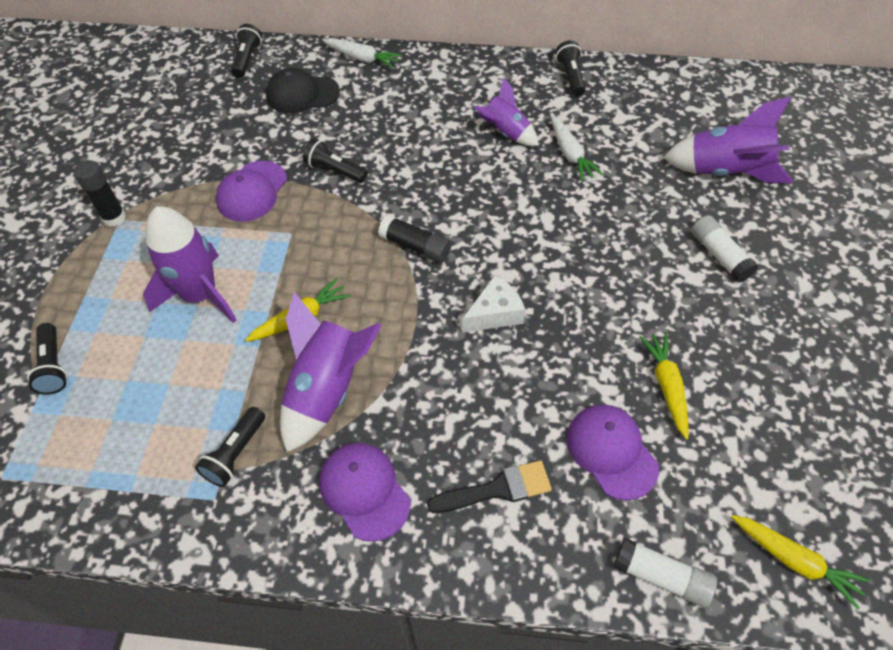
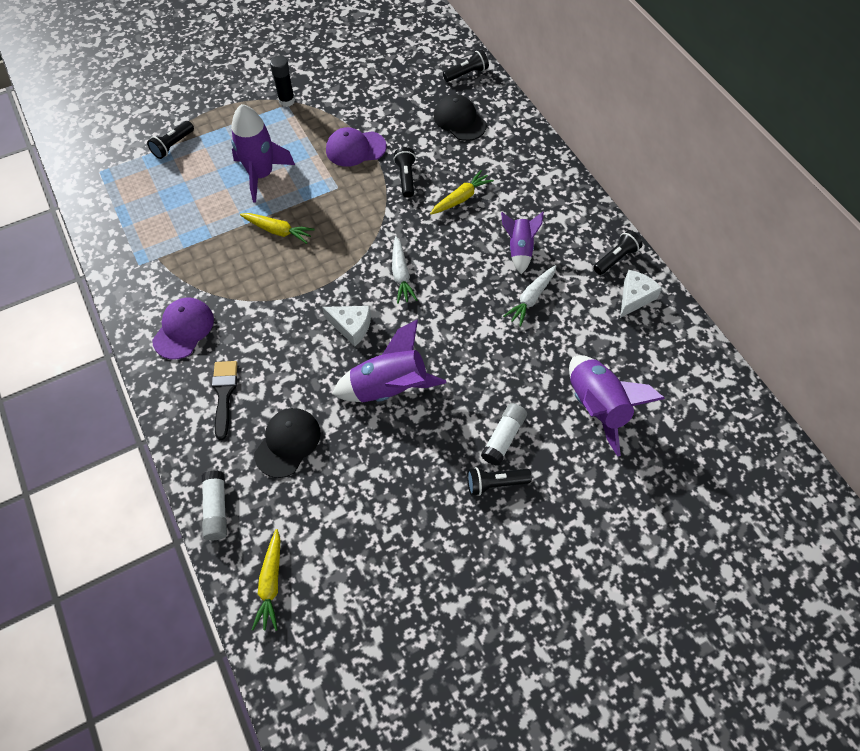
camera: 55 degrees right, 5 degrees up
black flashlight [195,407,265,487] -> black flashlight moved to [467,467,532,496]
purple rocket [280,292,382,452] -> purple rocket moved to [332,320,446,402]
white carrot [322,38,402,68] -> white carrot moved to [392,236,417,304]
black glue stick [378,215,451,263] -> none
black brush [427,460,552,513] -> black brush turned 135 degrees counterclockwise [212,361,237,440]
purple cap [566,404,659,500] -> black cap [254,408,321,478]
yellow carrot [640,333,689,440] -> yellow carrot moved to [430,170,494,214]
none -> white cheese [620,270,662,318]

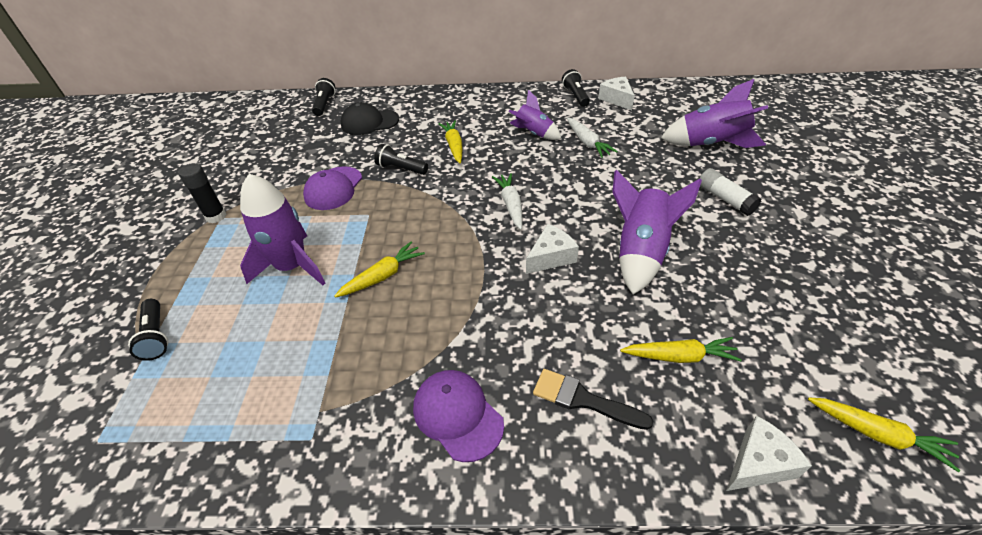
camera: 60 degrees left, 15 degrees down
white glue stick [202,470,227,540] -> white cheese [726,416,812,491]
black cap [254,408,321,478] -> yellow carrot [620,337,742,363]
white carrot [392,236,417,304] -> white carrot turned 120 degrees counterclockwise [492,173,522,230]
black flashlight [467,467,532,496] -> none

